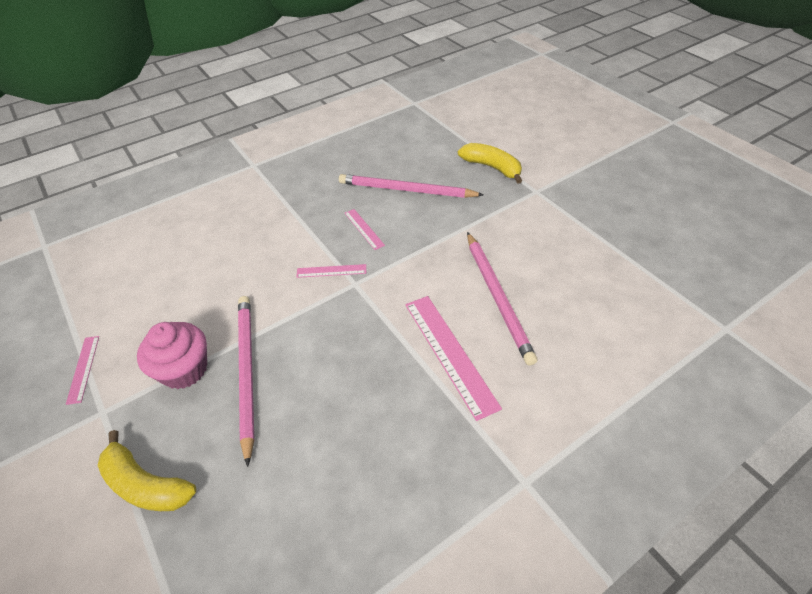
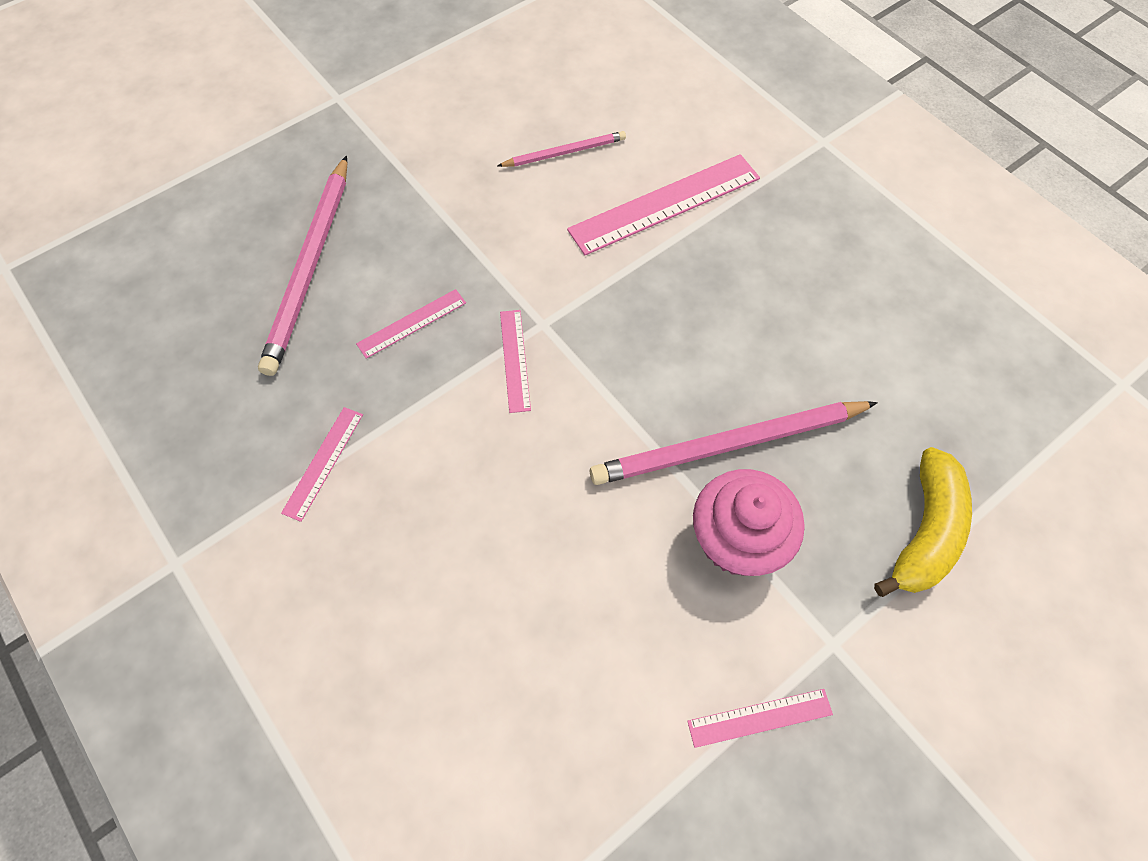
camera: 95 degrees left, 15 degrees up
yellow banana [458,143,522,184] -> none
pink pencil [467,232,537,366] -> pink pencil [497,131,626,167], size x0.54
none -> pink ruler [281,407,363,522]

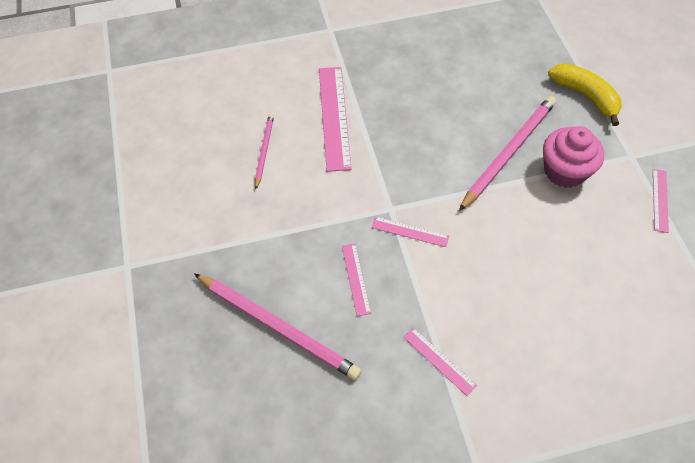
camera: 65 degrees left, 5 degrees down
pink pencil [590,401,878,485] -> pink pencil turned 150 degrees counterclockwise [459,96,556,211]

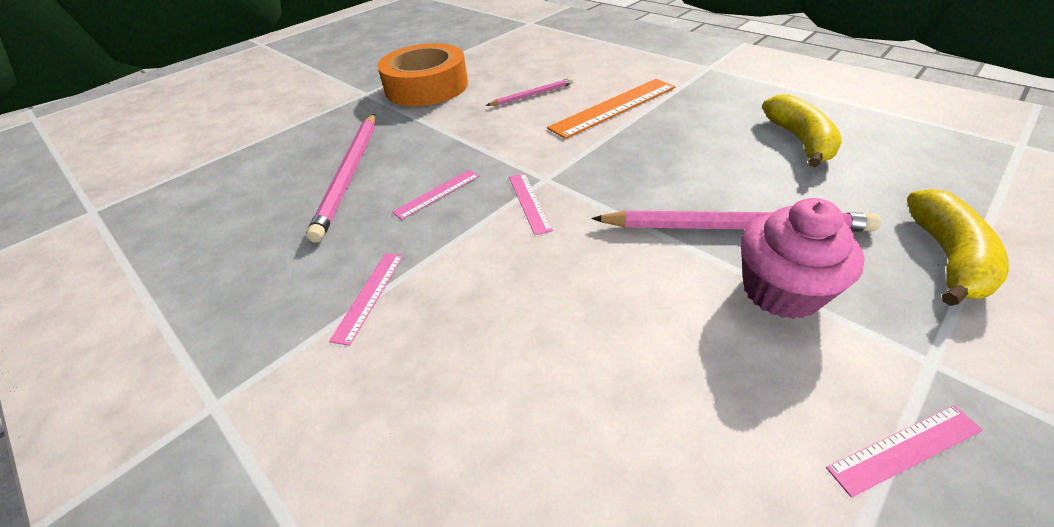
camera: 60 degrees right, 15 degrees down
pink ruler [319,67,352,172] -> orange ruler [547,79,676,139]
none -> orange tape [377,43,468,106]
none -> yellow banana [762,94,842,168]

